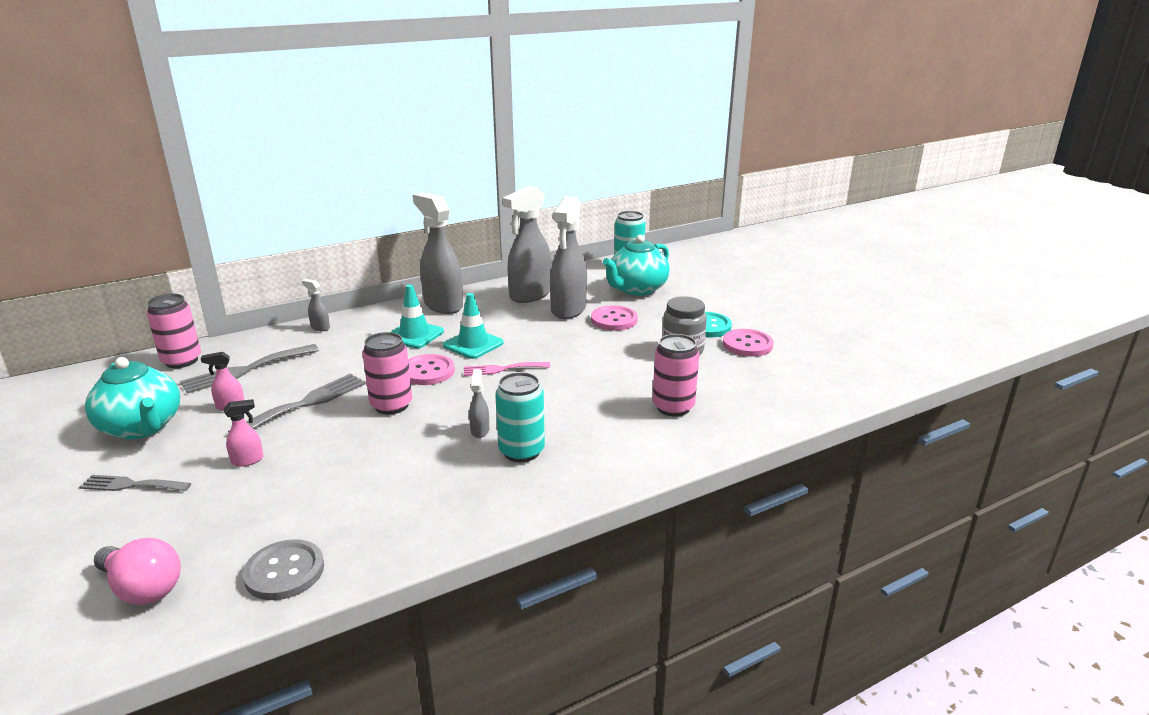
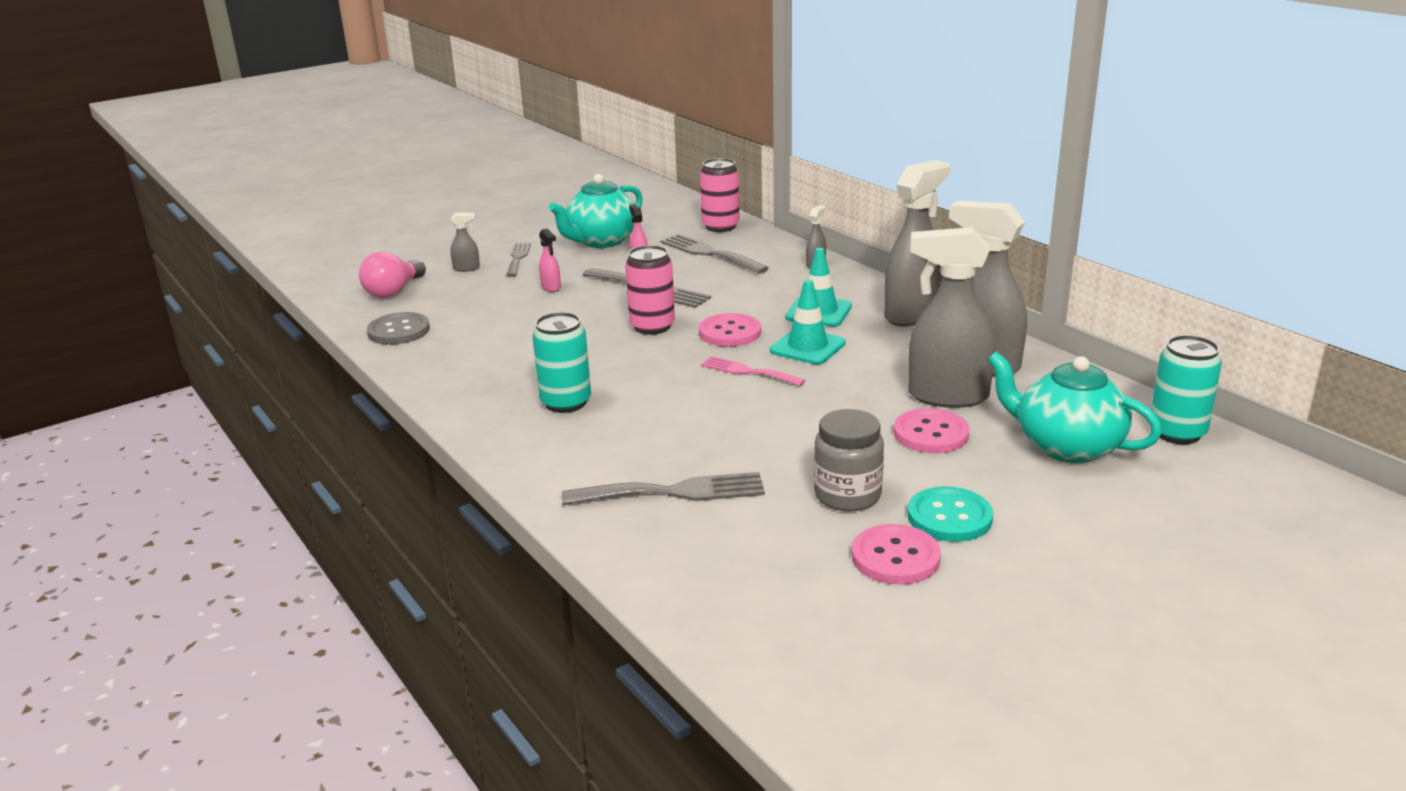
camera: 85 degrees right, 0 degrees up
pink fork [464,362,550,376] -> pink fork turned 45 degrees counterclockwise [701,356,805,386]
grey spray bottle [469,369,489,438] -> grey spray bottle moved to [450,212,480,272]
pink can [653,334,699,417] -> grey fork [562,472,765,505]

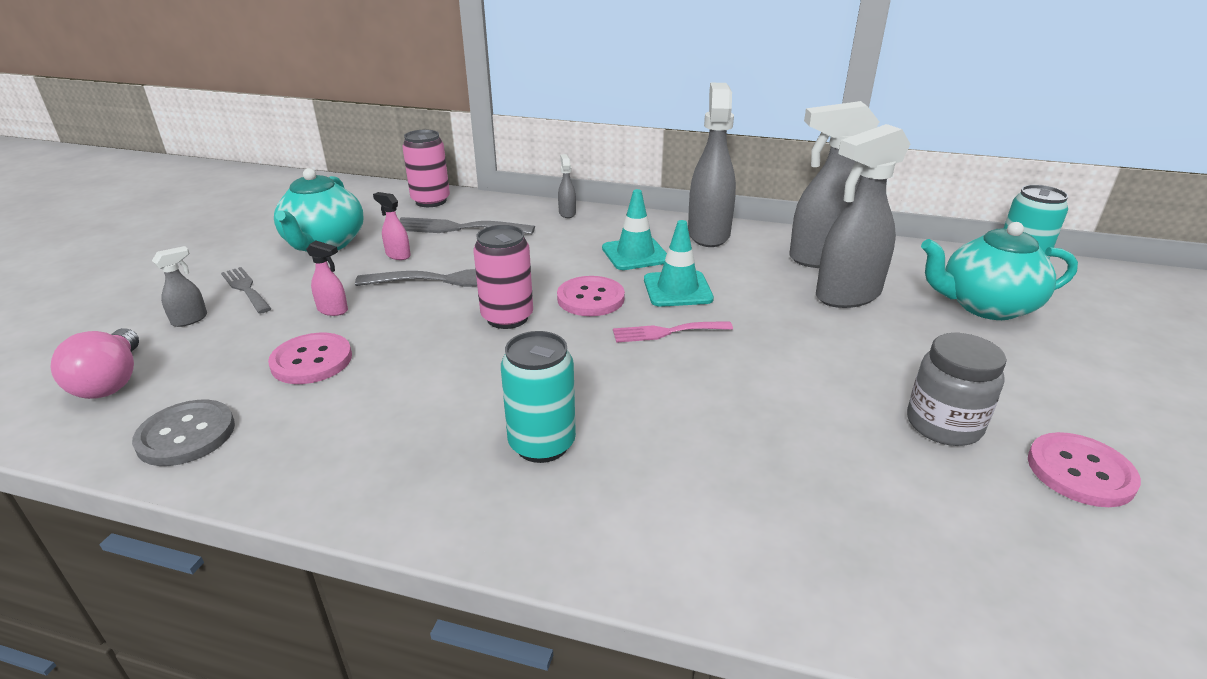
camera: 40 degrees left, 5 degrees up
grey fork [562,472,765,505] -> none
pink button [893,408,969,453] -> pink button moved to [268,333,352,384]
turquoise button [908,486,993,542] -> none

